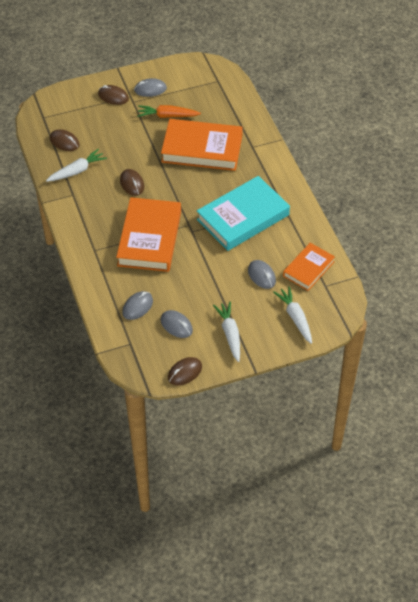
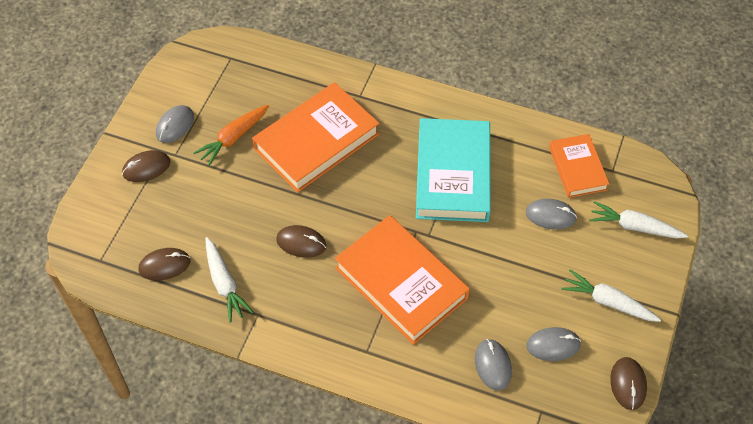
camera: 50 degrees left, 5 degrees up
white carrot [46,149,107,182] -> white carrot turned 150 degrees clockwise [206,237,254,323]

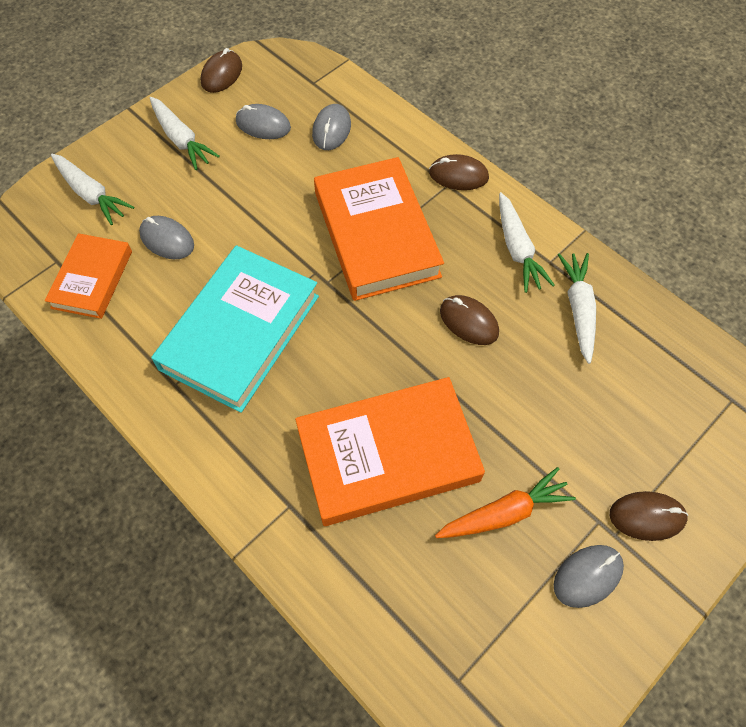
camera: 155 degrees left, 5 degrees up
brown mouse [138,248,190,280] -> brown mouse moved to [429,154,489,190]
none -> white carrot [499,192,555,293]

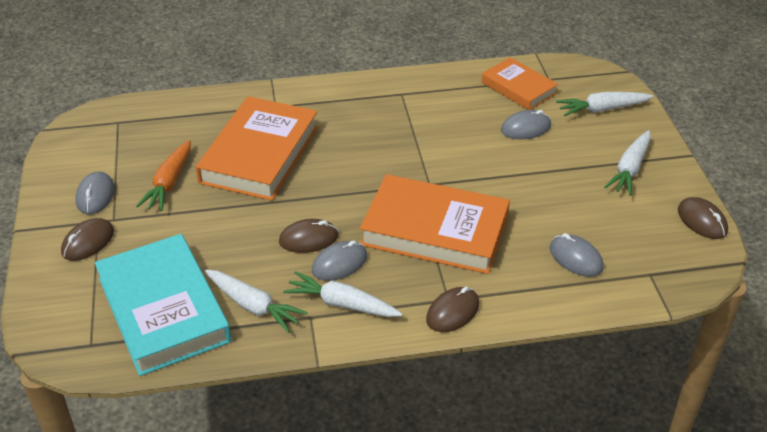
camera: 125 degrees right, 20 degrees down
white carrot [150,97,220,170] -> white carrot turned 60 degrees counterclockwise [604,130,651,196]
turquoise book [151,245,319,413] -> turquoise book moved to [95,234,232,376]
grey mouse [236,104,291,139] -> grey mouse moved to [312,241,367,281]

